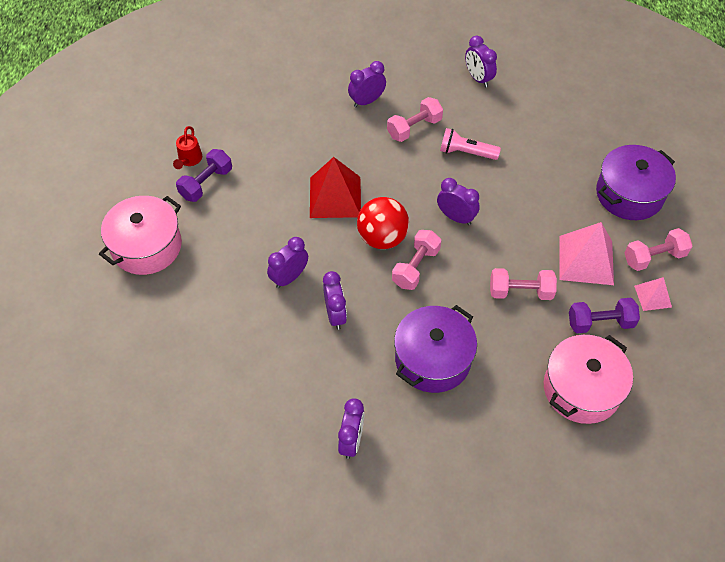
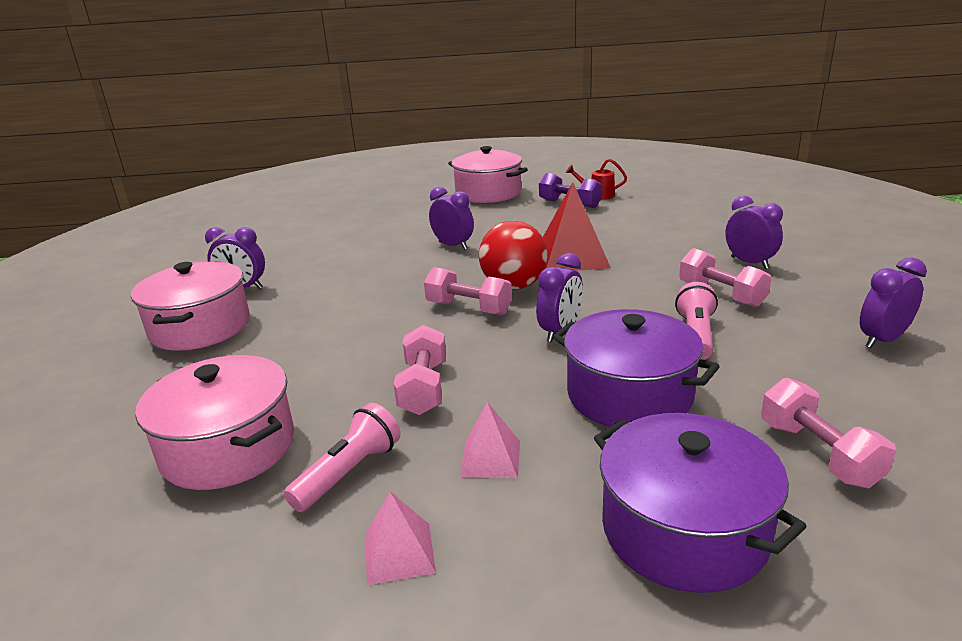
camera: 90 degrees right, 30 degrees down
purple clock [323,271,347,330] -> none
purple pot [394,305,477,393] -> purple pot moved to [553,309,720,427]
pink pyramid [559,222,614,285] -> pink pyramid [460,402,520,478], size x0.54
purple dumbbell [569,298,640,333] -> pink flashlight [284,403,401,512]
pink dumbbell [624,228,693,271] -> pink dumbbell moved to [761,378,896,488]
none -> pink pot [131,261,250,351]

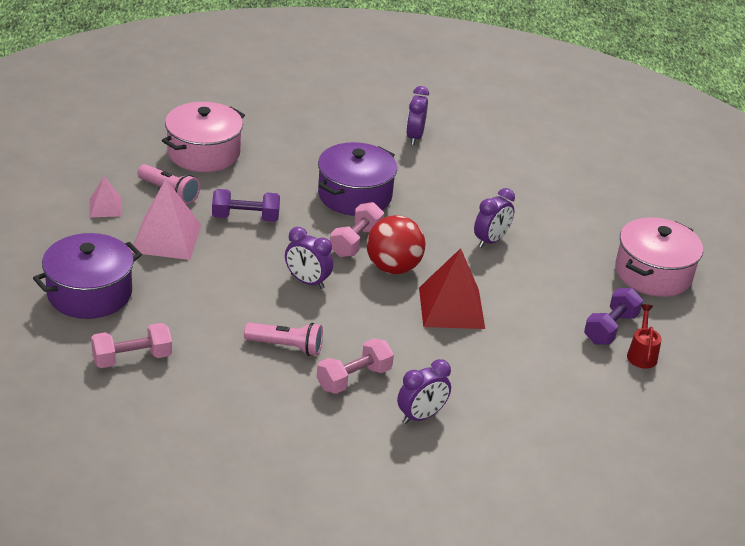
camera: 85 degrees right, 10 degrees up
pink pot [131,261,250,351] -> none
pink dumbbell [394,325,446,415] -> purple dumbbell [212,189,280,222]
pink pyramid [460,402,520,478] -> pink pyramid [131,179,201,260], size x1.84
purple pot [553,309,720,427] -> purple pot moved to [318,142,397,216]
purple clock [860,257,927,348] -> none

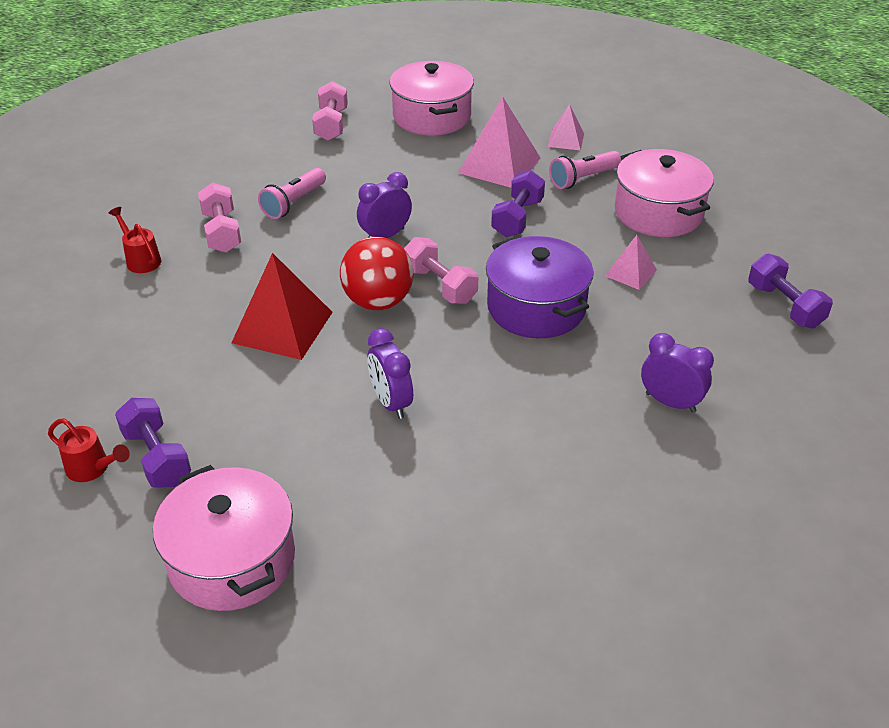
camera: 115 degrees right, 5 degrees up
purple pot [33,233,142,319] -> pink pot [390,61,474,135]
purple clock [397,359,451,424] -> red watering can [109,207,161,273]
none -> pink pyramid [605,235,657,290]
none -> purple dumbbell [748,254,833,328]

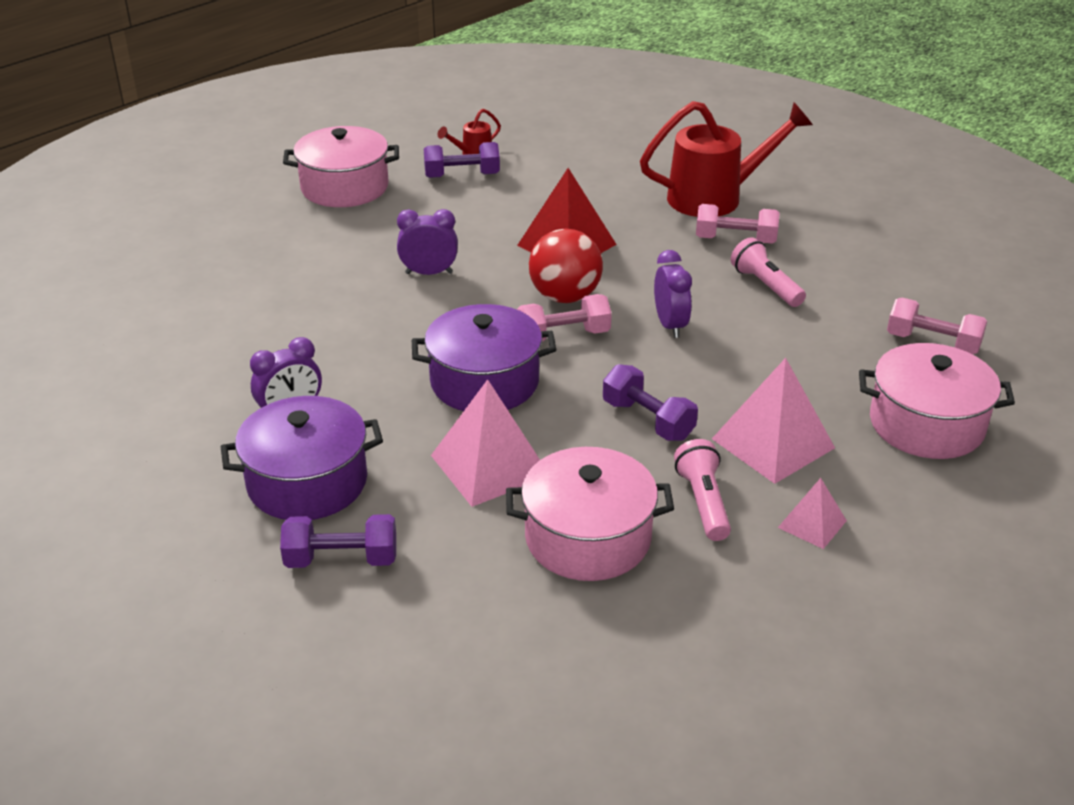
camera: 115 degrees right, 5 degrees down
red watering can [109,207,161,273] -> red watering can [640,101,813,217], size x2.23
pink pyramid [605,235,657,290] -> pink pyramid [431,379,540,507], size x1.84
none -> purple pot [221,396,383,520]

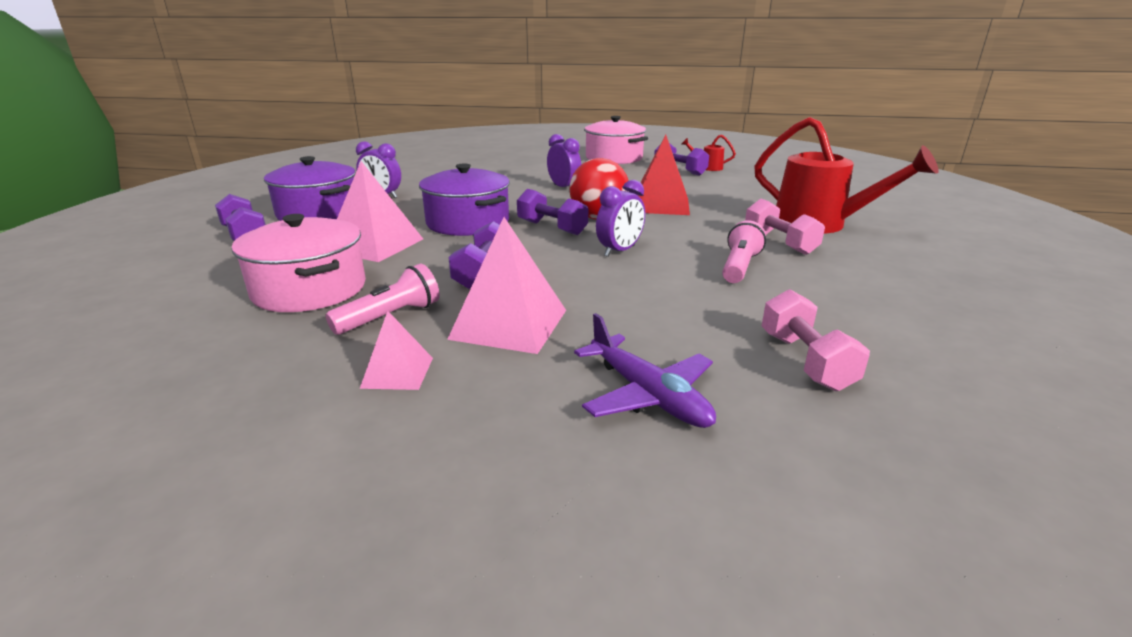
camera: 55 degrees right, 10 degrees down
pink dumbbell [517,294,612,342] -> purple dumbbell [517,189,588,235]
pink pot [859,343,1015,459] -> purple plane [574,313,716,428]

